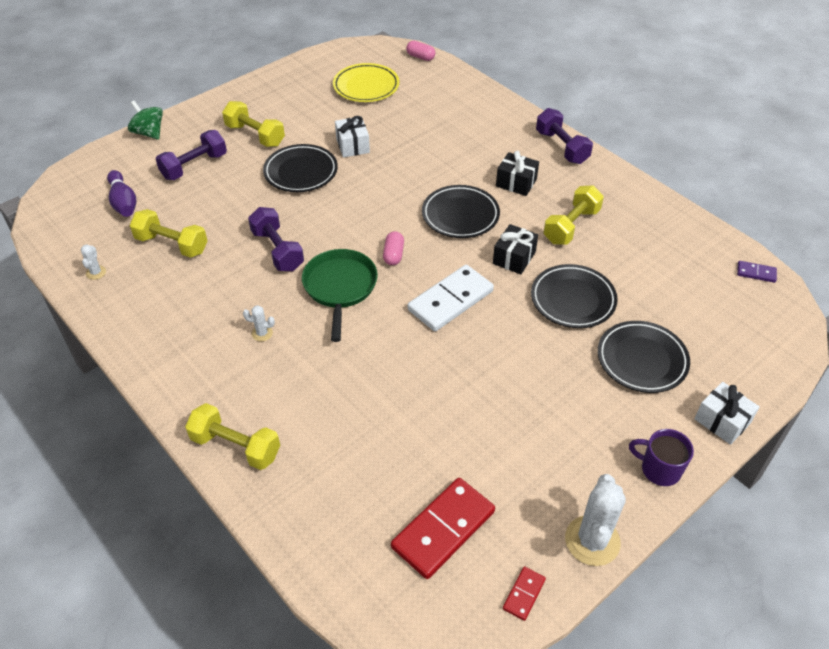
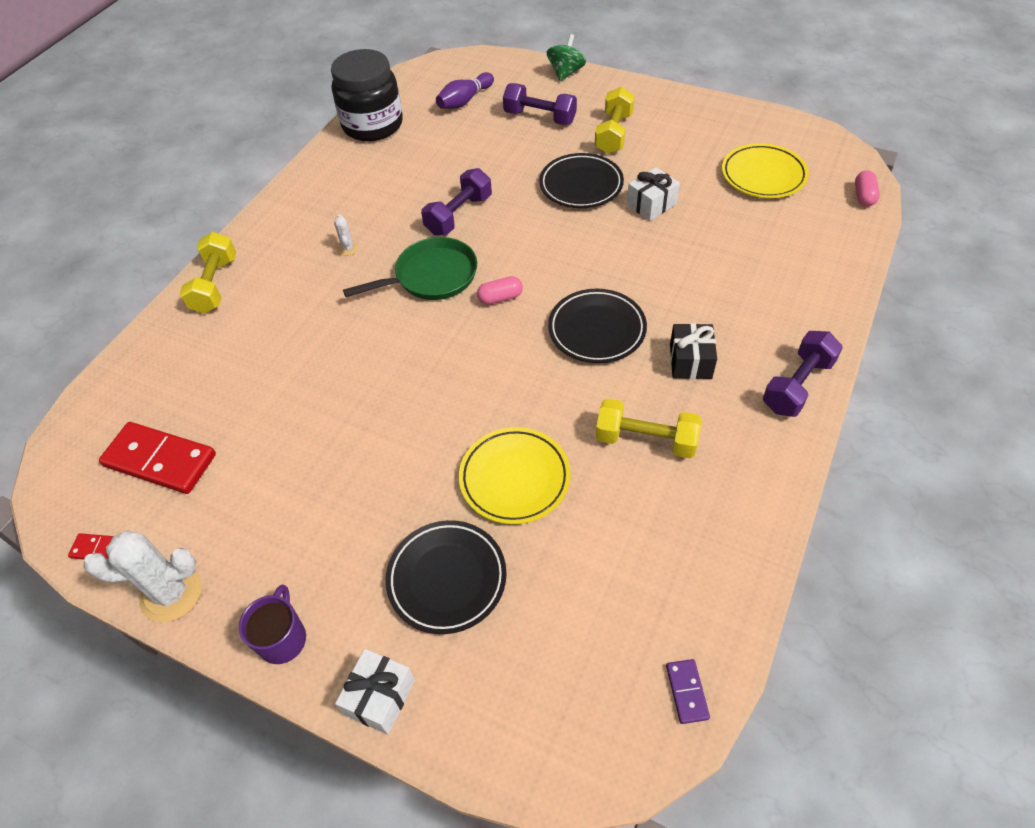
camera: 70 degrees right, 5 degrees up
white cactus [81,244,106,280] -> black jar [331,49,403,141]
yellow dumbbell [130,209,208,258] -> none
white domino [408,265,494,331] -> none
black gift [493,224,538,274] -> none
black plate [531,264,618,328] -> yellow plate [459,427,571,524]

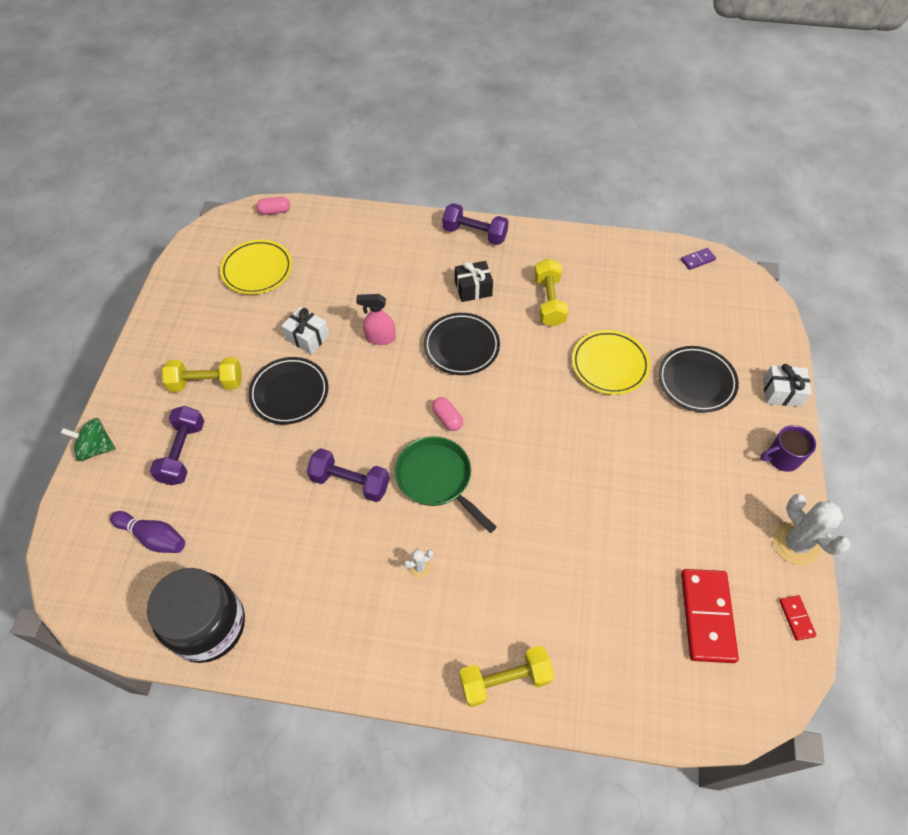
camera: 110 degrees left, 5 degrees up
none -> pink spray bottle [356,294,396,345]

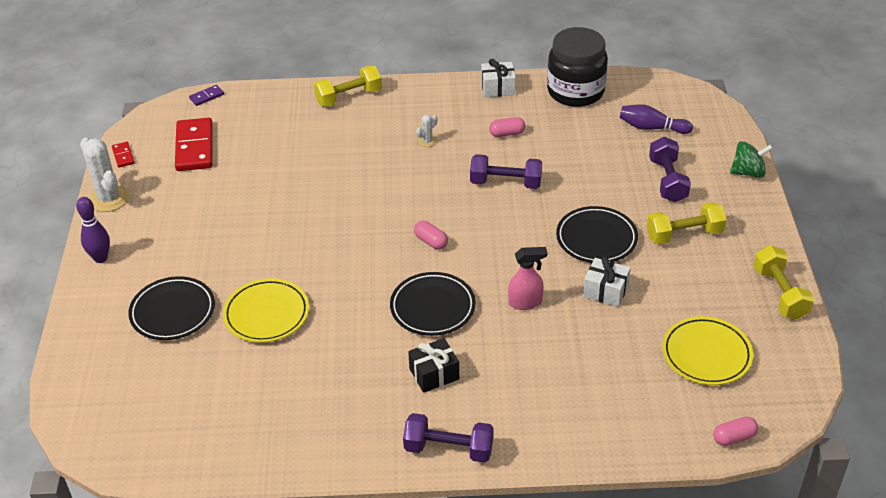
camera: 170 degrees right, 15 degrees down
green pan [395,436,497,533] -> none
yellow dumbbell [534,259,568,327] -> yellow dumbbell moved to [754,245,814,319]
purple domino [681,248,716,270] -> purple domino moved to [189,85,224,106]
purple mug [760,425,816,472] -> purple bowling pin [76,197,110,263]
white gift [763,364,812,407] -> white gift moved to [481,59,516,97]
none -> pink capsule [489,117,525,137]

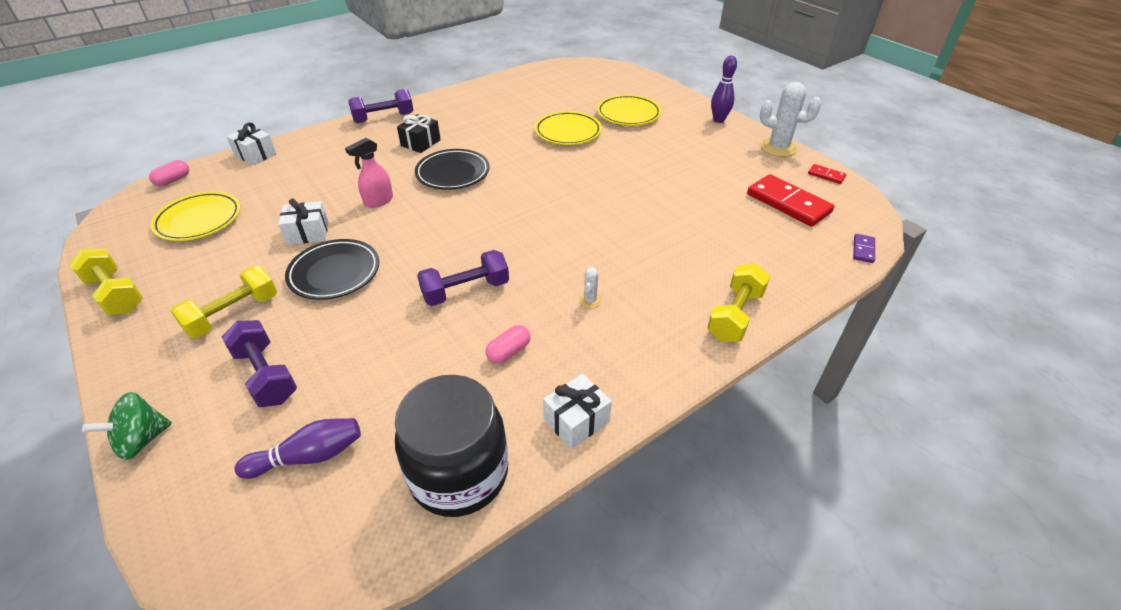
camera: 145 degrees right, 0 degrees up
black plate [128,276,215,340] -> yellow plate [597,95,662,126]
pink capsule [414,221,448,250] -> none
none -> white gift [226,122,277,165]

